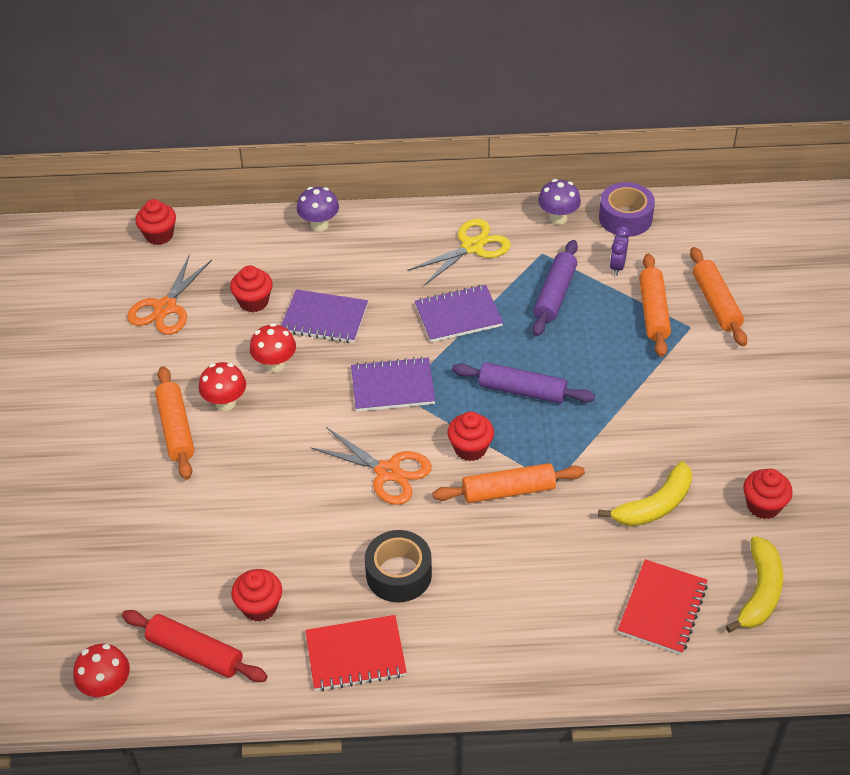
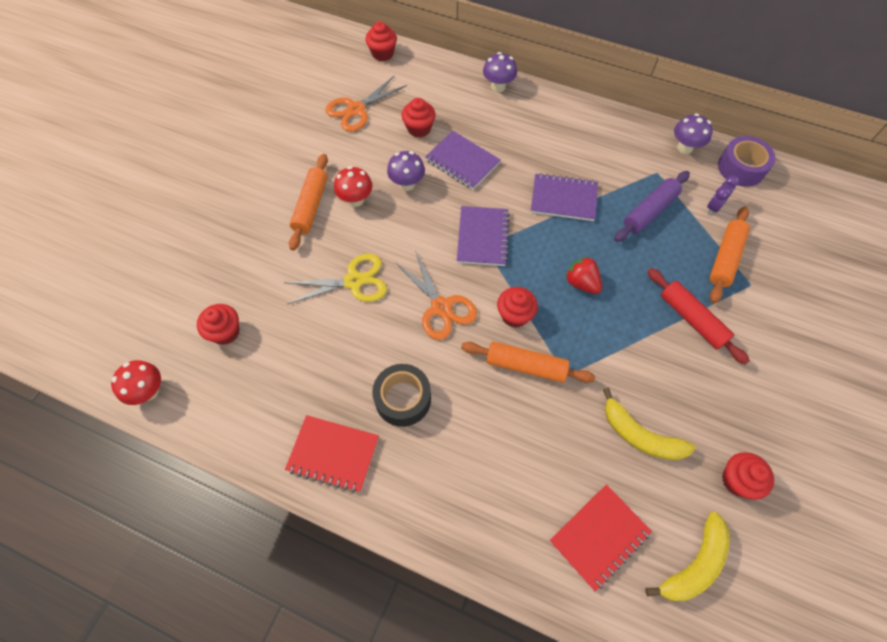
camera: 25 degrees right, 15 degrees up
red rolling pin [122,610,267,682] -> red rolling pin moved to [647,268,750,365]
red cupcake [231,569,282,622] -> red cupcake moved to [197,304,240,345]
red mushroom [250,323,296,372] -> purple mushroom [387,151,425,191]
purple notebook [351,357,436,412] -> purple notebook turned 75 degrees clockwise [457,206,510,266]
yellow scissors [407,219,511,286] -> yellow scissors moved to [284,254,387,304]
purple rolling pin [452,362,595,404] -> red strawberry [565,256,602,294]
yellow banana [598,461,692,527] -> yellow banana turned 45 degrees clockwise [603,388,696,460]
orange rolling pin [690,247,747,346] -> none

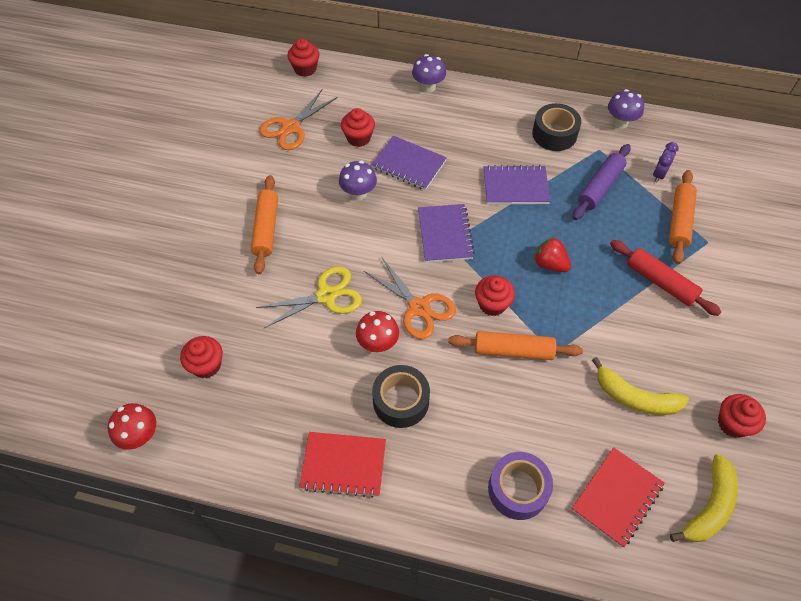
camera: 10 degrees left, 5 degrees down
red mushroom [334,166,372,207] -> red mushroom moved to [356,311,399,352]
purple tape [718,136,776,187] -> purple tape moved to [488,452,553,520]
none -> black tape [532,103,581,151]

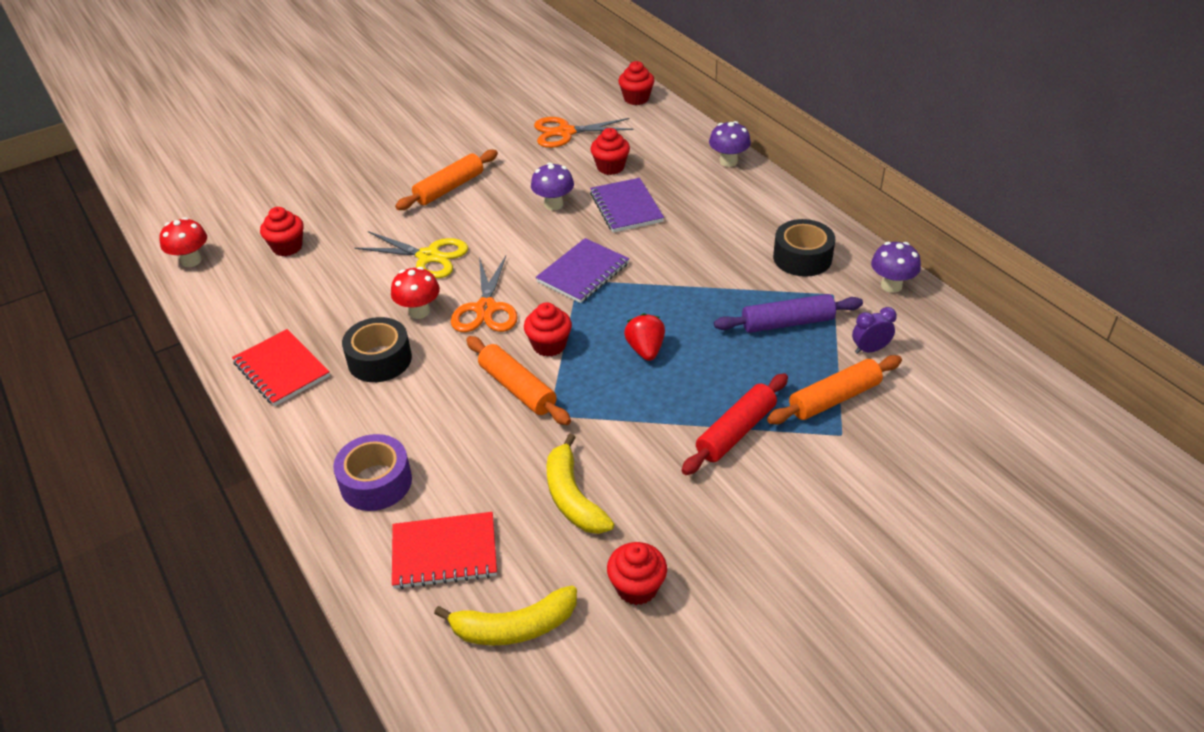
camera: 45 degrees right, 15 degrees down
purple notebook [484,165,551,204] -> none
red rolling pin [610,240,721,316] -> red rolling pin turned 45 degrees clockwise [682,373,788,475]

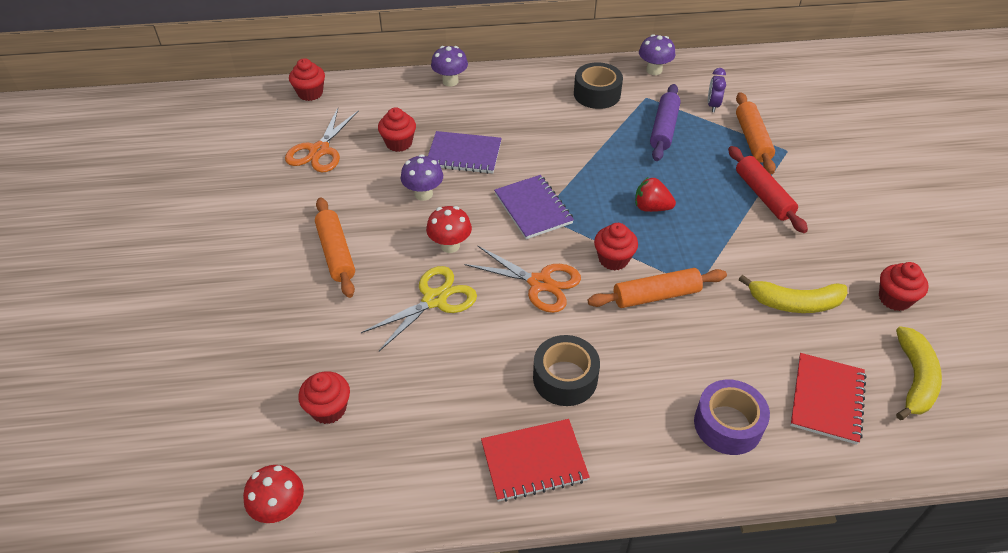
camera: 65 degrees left, 5 degrees up
red mushroom [391,267,440,319] -> red mushroom moved to [426,206,472,253]

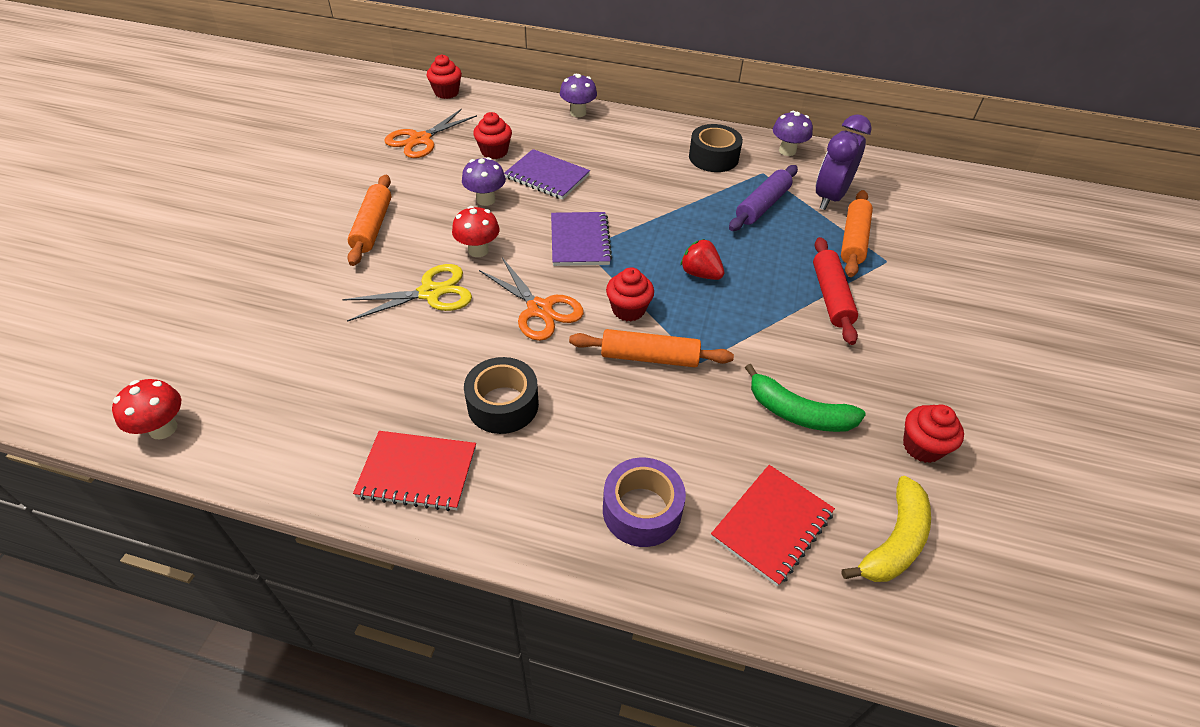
camera: 20 degrees right, 0 degrees up
red cupcake [298,371,350,424] -> none
purple clock [708,68,726,112] -> purple clock [816,114,872,210], size x1.93
yellow banana [739,275,848,313] -> green banana [745,364,866,432]

